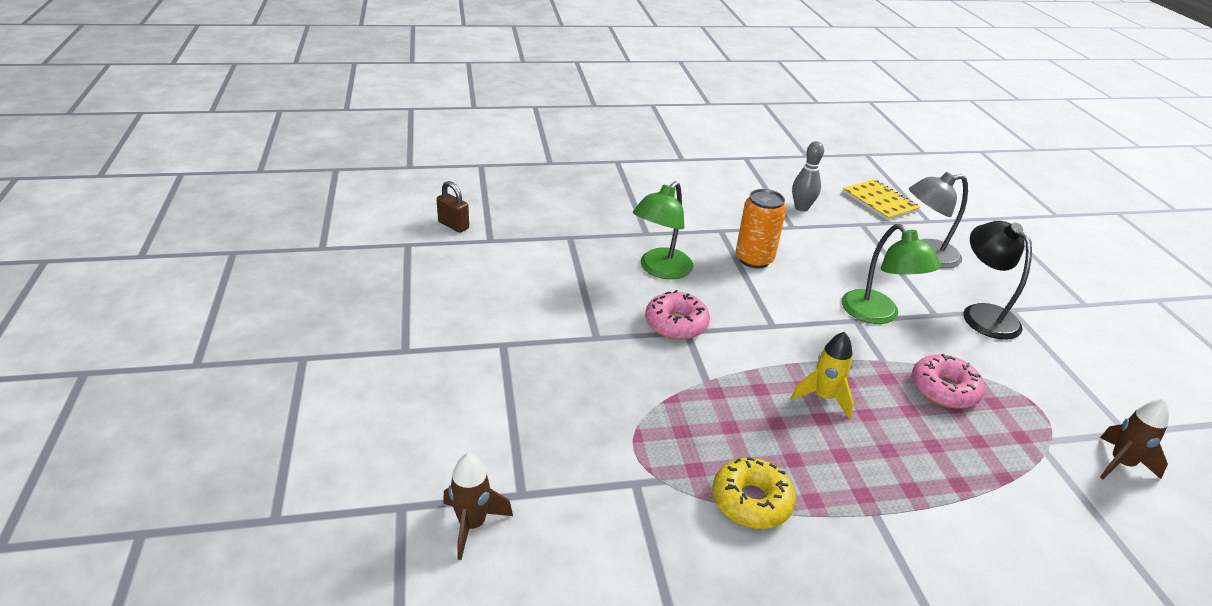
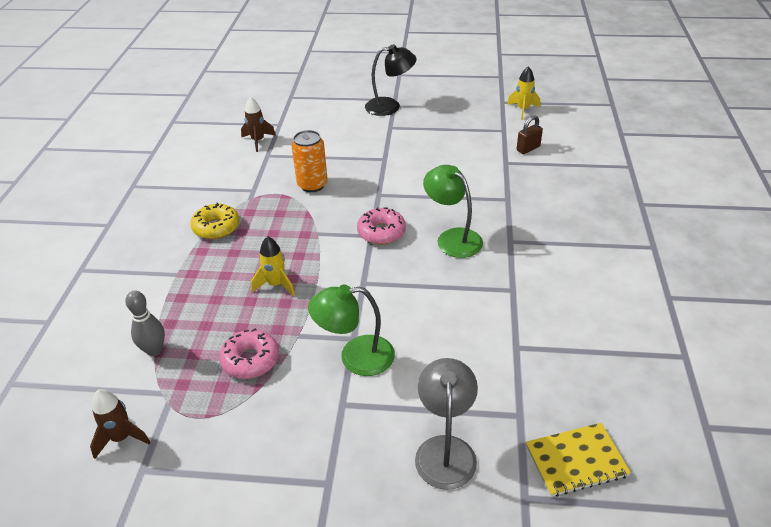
camera: 110 degrees right, 5 degrees up
orange can [736,189,786,268] -> orange can moved to [291,130,328,192]
grey bowling pin [792,141,824,211] -> grey bowling pin moved to [125,291,165,356]
black lamp [963,221,1032,340] -> black lamp moved to [365,44,417,116]
none -> yellow rocket [507,66,540,120]

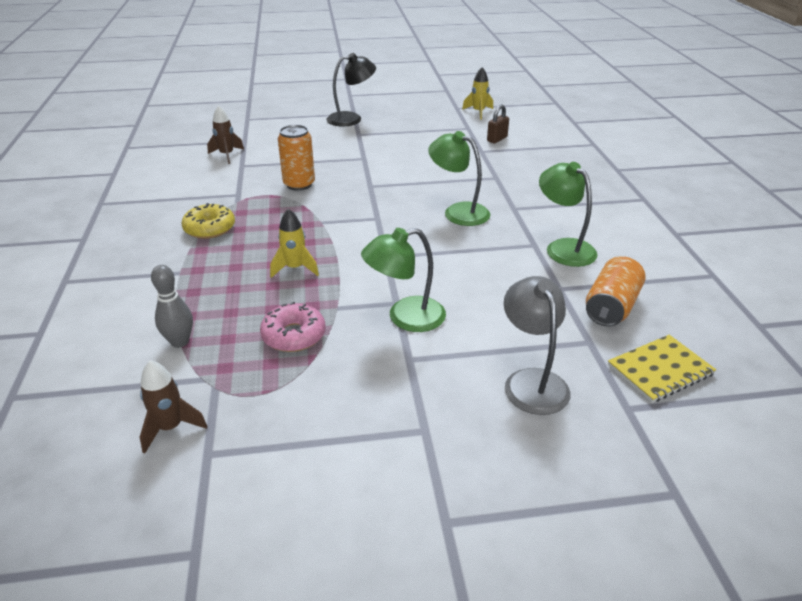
camera: 15 degrees left, 5 degrees down
pink donut [357,207,406,244] -> none
none -> green lamp [539,162,597,267]
none -> orange can [586,256,646,327]

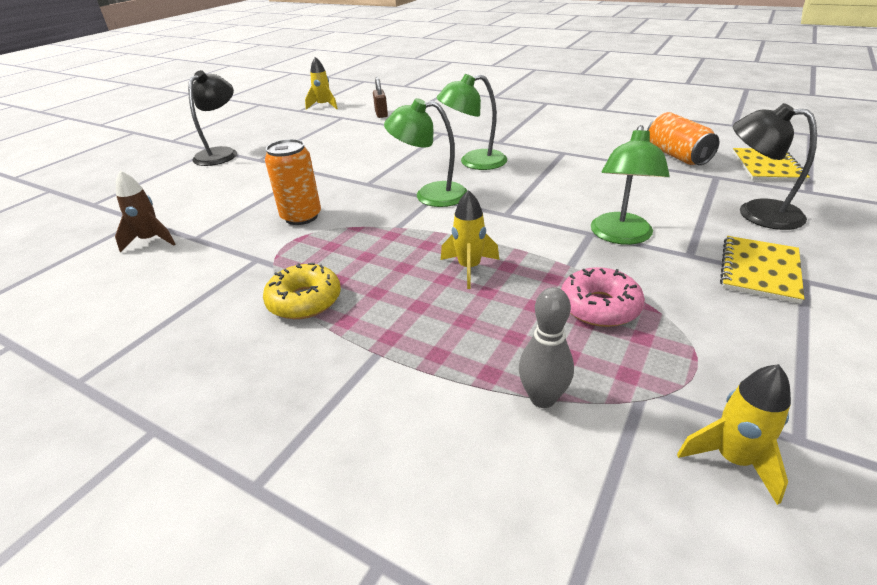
camera: 50 degrees left, 0 degrees up
brown rocket [140,360,208,454] -> yellow rocket [677,364,791,505]
grey lamp [504,276,570,415] -> black lamp [733,103,817,230]
green lamp [539,162,597,267] -> green lamp moved to [384,98,468,207]
none -> yellow notebook [720,236,804,304]

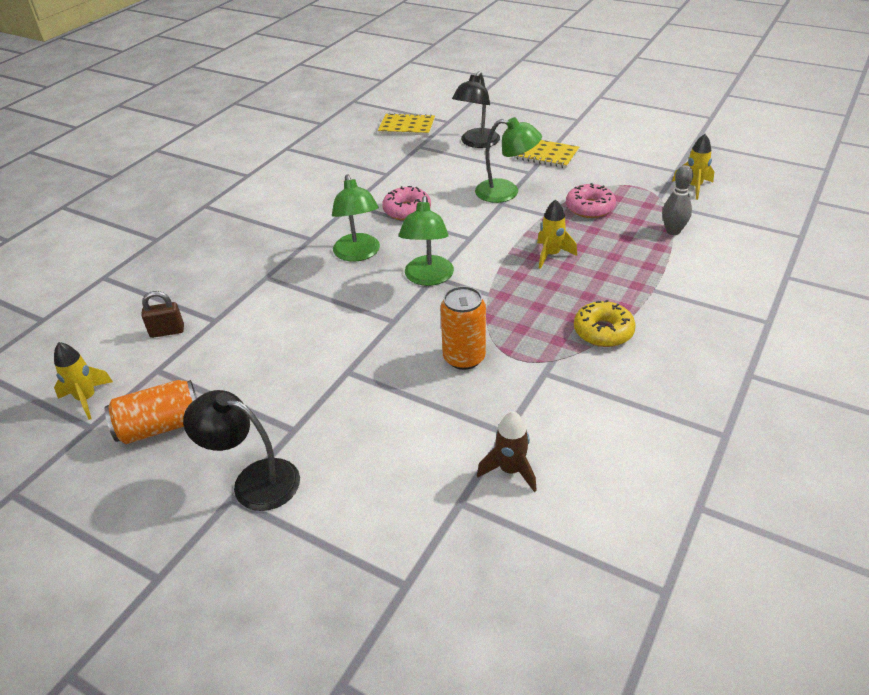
camera: 90 degrees left, 5 degrees up
orange can [647,112,720,165] -> orange can moved to [104,380,197,444]
none -> pink donut [382,186,431,221]

